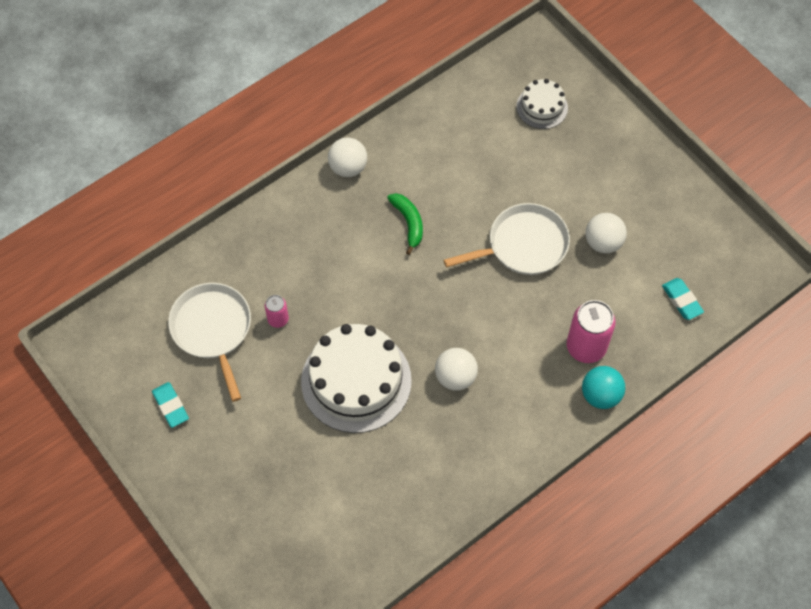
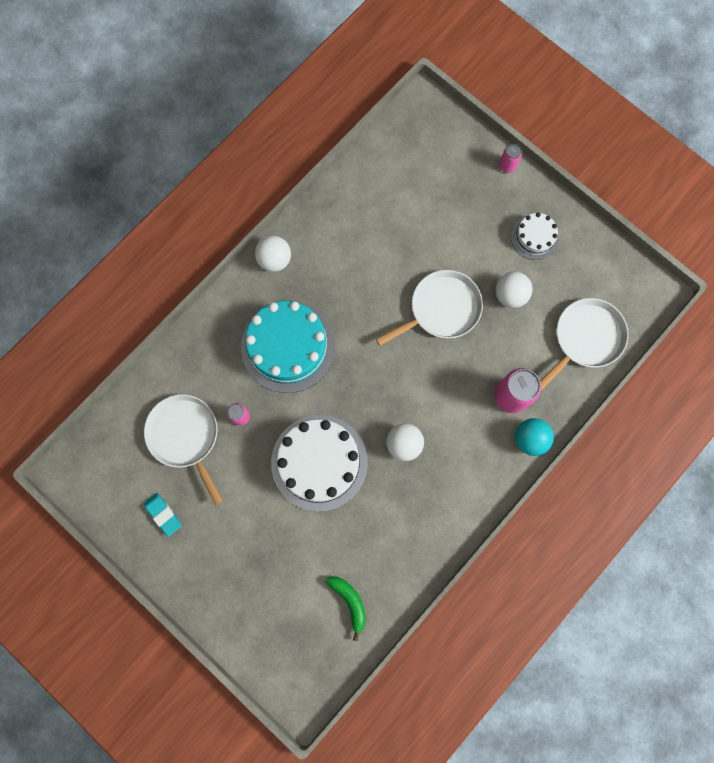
camera: 10 degrees left, 15 degrees up
green banana [387,193,423,255] -> green banana moved to [325,576,366,641]
white cake [516,79,568,129] -> white cake moved to [511,213,558,260]
turquoise eraser [662,278,704,320] -> white pan [540,298,629,391]
none -> turquoise cake [241,301,335,393]
none -> pink can [499,144,522,173]

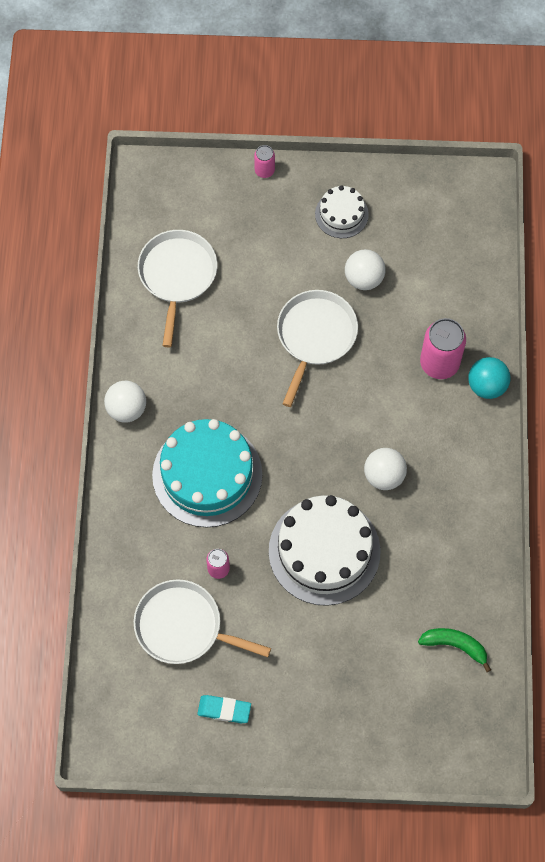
camera: 40 degrees left, 10 degrees down
white pan [540,298,629,391] -> white pan moved to [138,230,217,347]

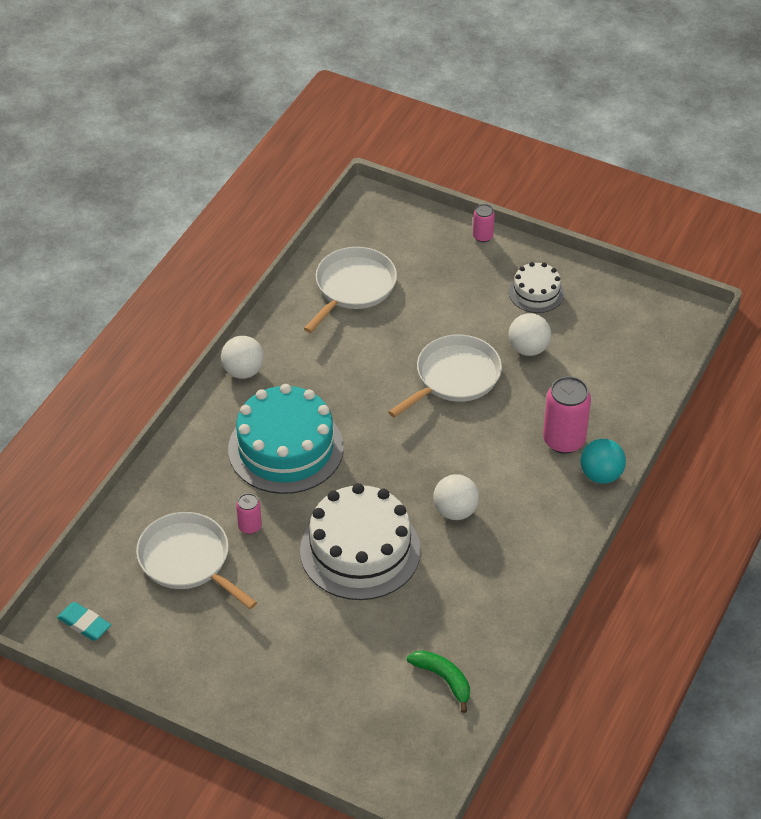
camera: 25 degrees right, 20 degrees down
turquoise eraser [197,695,251,723] -> turquoise eraser moved to [57,602,111,641]

